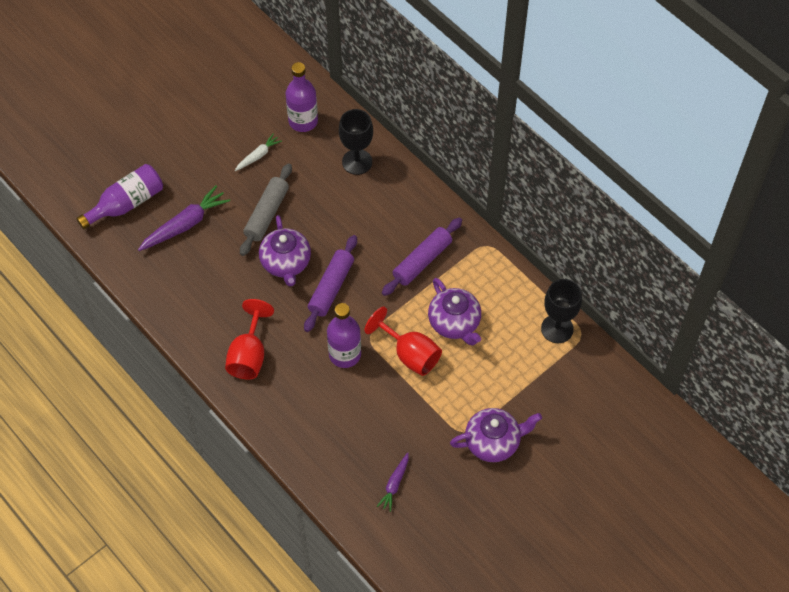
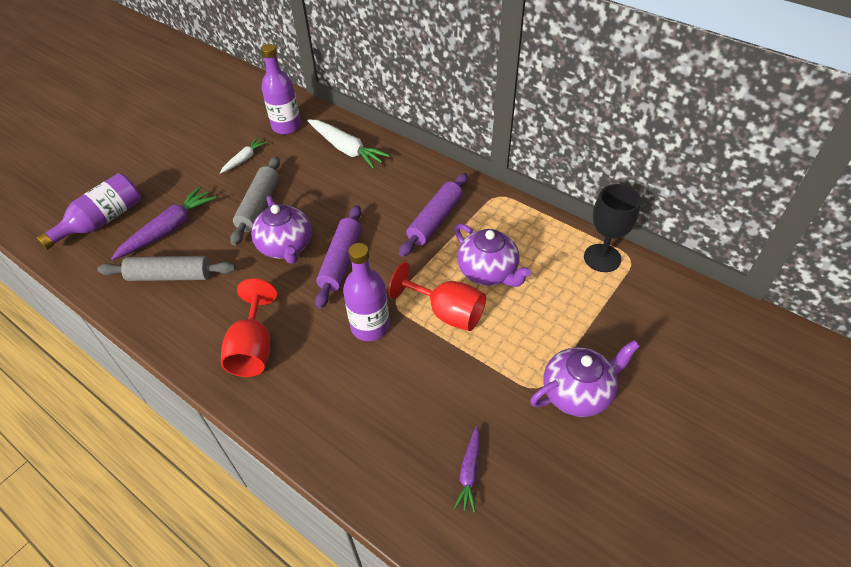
camera: 10 degrees left, 10 degrees down
black goblet [339,109,373,175] -> white carrot [307,119,390,169]
none -> grey rolling pin [97,256,236,281]

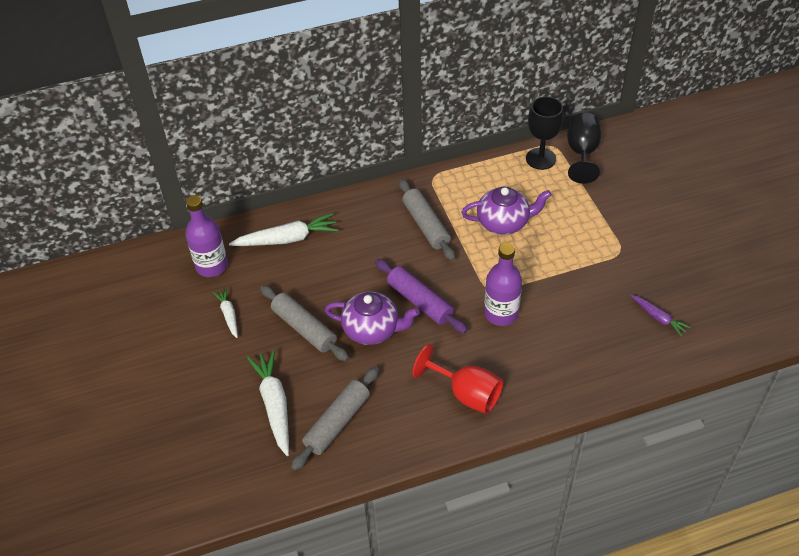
camera: 55 degrees left, 0 degrees up
purple bottle [36,173,141,250] -> none
purple carrot [111,186,216,260] -> white carrot [247,350,289,456]
red goblet [388,262,486,331] -> none
purple rolling pin [399,173,468,257] -> grey rolling pin [399,179,455,261]
purple teapot [530,340,640,417] -> none
none -> black goblet [567,113,601,184]

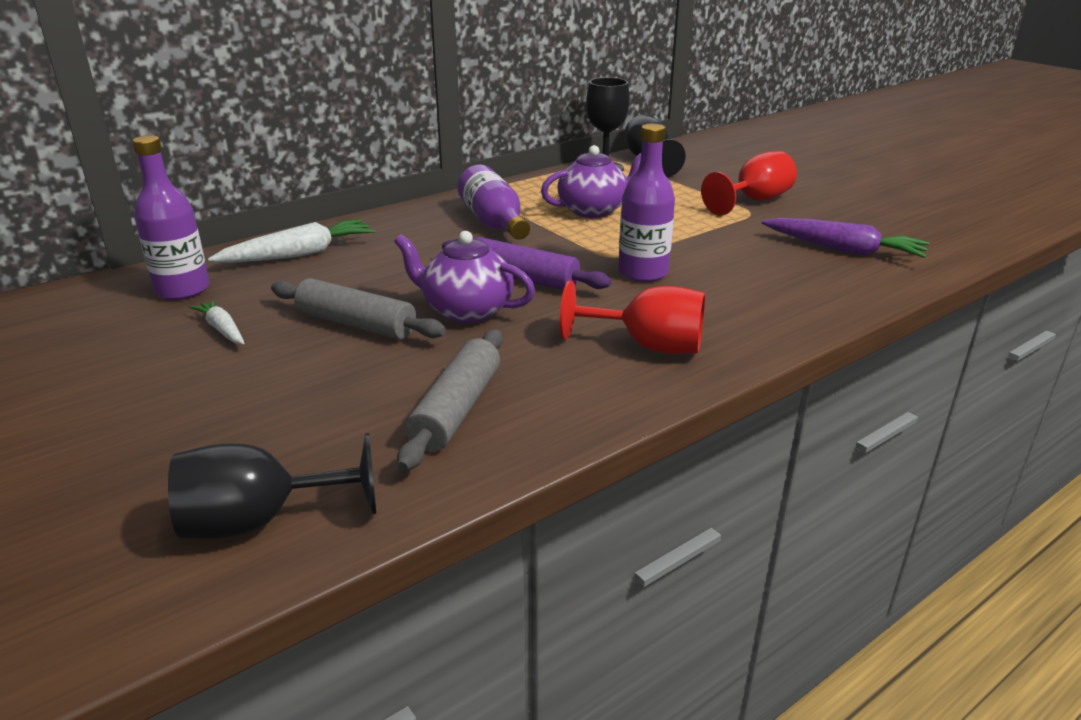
camera: 20 degrees left, 20 degrees down
white carrot [247,350,289,456] -> none
purple teapot [325,291,420,345] -> purple teapot turned 150 degrees counterclockwise [394,231,535,323]
grey rolling pin [399,179,455,261] -> purple bottle [457,164,530,240]
purple carrot [631,295,690,336] -> purple carrot [762,218,930,258], size x1.77
none -> black goblet [168,433,376,539]
none -> red goblet [701,151,797,216]

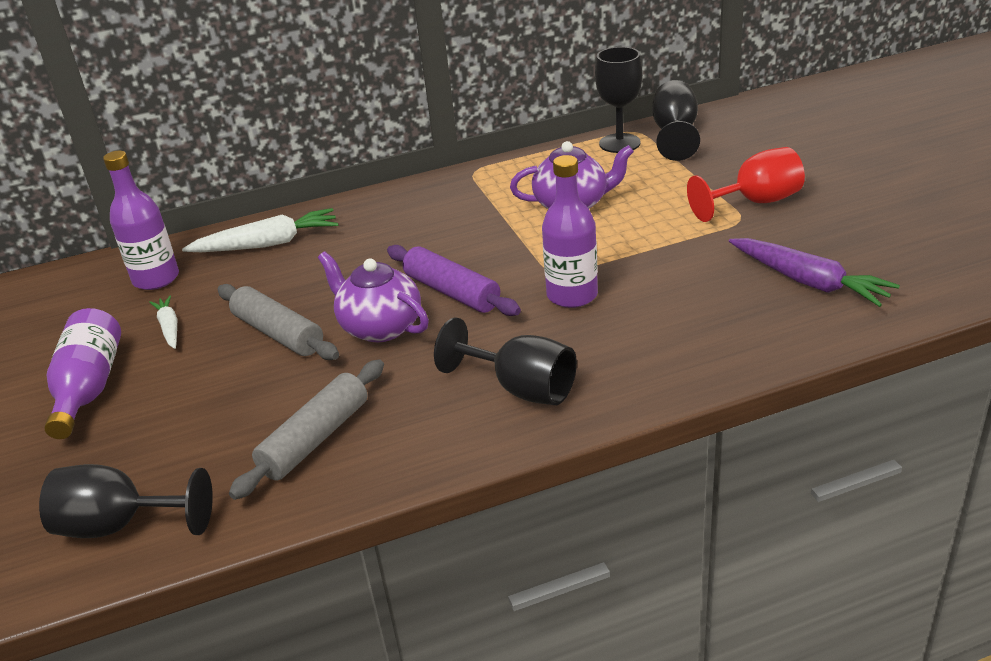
camera: 20 degrees right, 5 degrees up
purple bottle [457,164,530,240] -> purple bottle moved to [44,308,121,439]
red goblet [560,281,705,354] -> black goblet [434,317,577,405]

